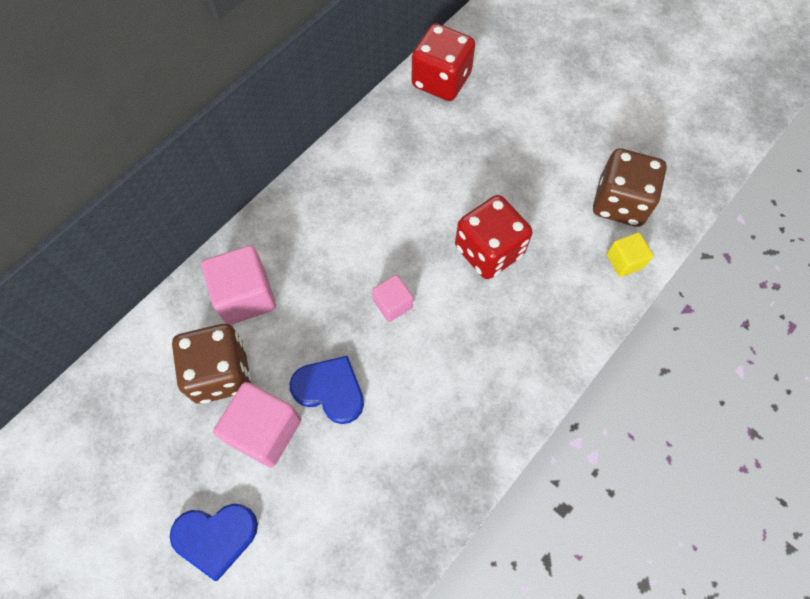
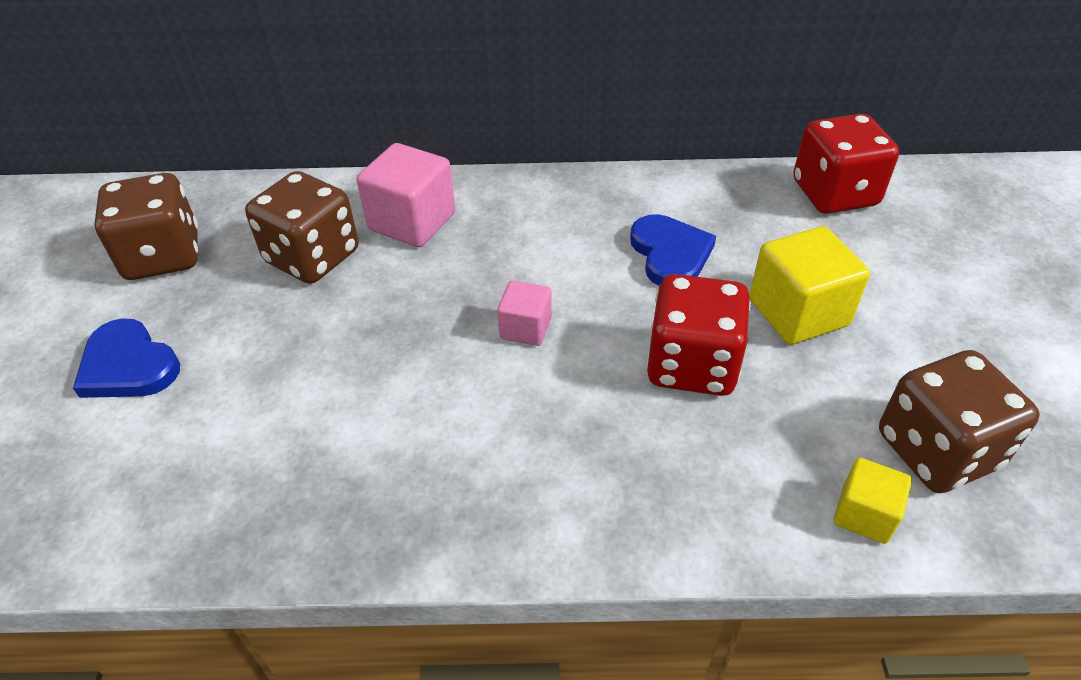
camera: 50 degrees right, 20 degrees down
pink cube [213,382,301,468] -> none
blue heart [290,356,364,424] -> blue heart moved to [630,214,716,286]
none -> brown dice [94,173,198,280]
none -> yellow cube [749,226,870,345]

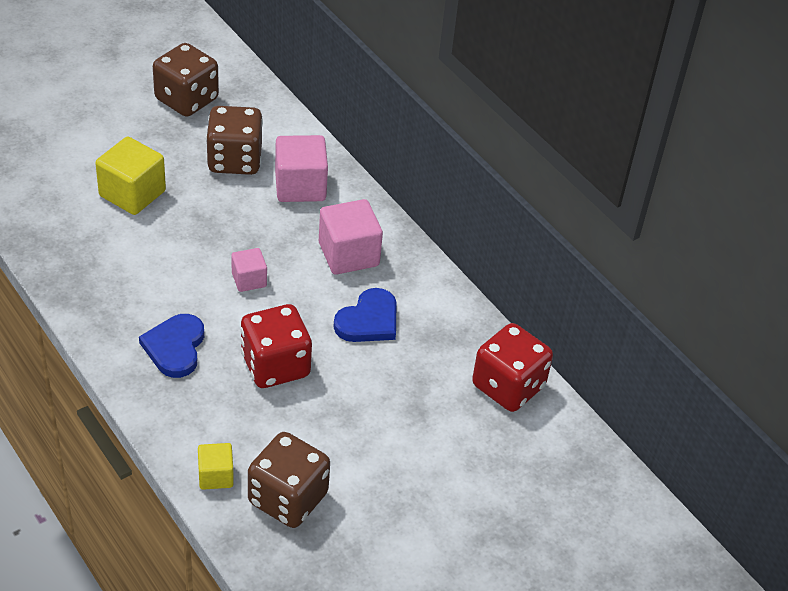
camera: 50 degrees right, 0 degrees up
blue heart [73,318,180,398] -> blue heart moved to [139,314,204,378]
yellow cube [749,226,870,345] -> yellow cube moved to [95,137,166,215]
none -> pink cube [319,199,383,275]

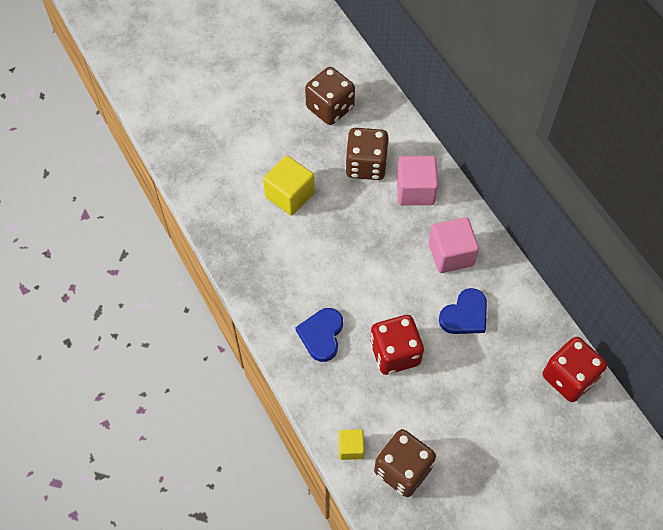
camera: 10 degrees right, 15 degrees up
pink cube [231,248,267,292] -> none

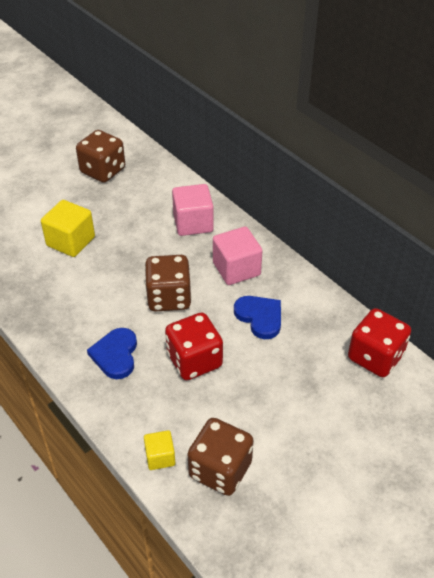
camera: 10 degrees left, 15 degrees down
brown dice [345,128,389,180] -> brown dice moved to [145,255,192,312]
blue heart [439,288,487,334] -> blue heart turned 75 degrees counterclockwise [234,296,281,339]

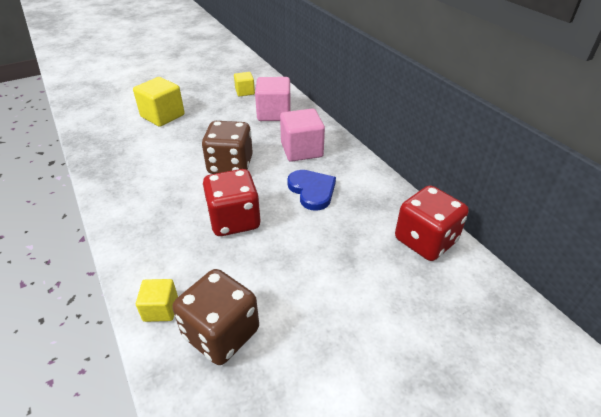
camera: 10 degrees right, 5 degrees down
brown dice [76,130,125,183] -> none
blue heart [87,328,137,379] -> none
none -> yellow cube [234,72,255,97]

